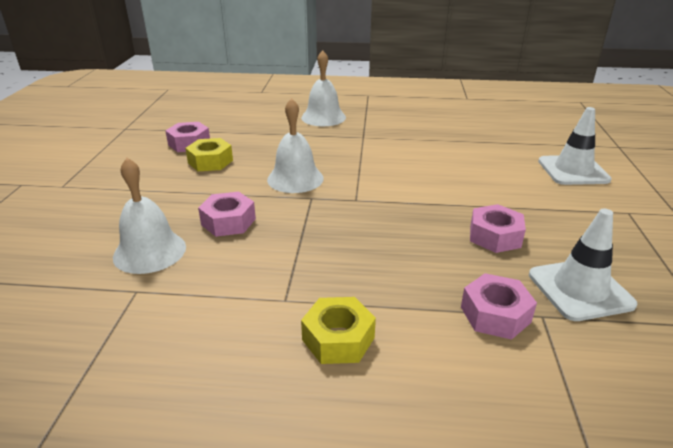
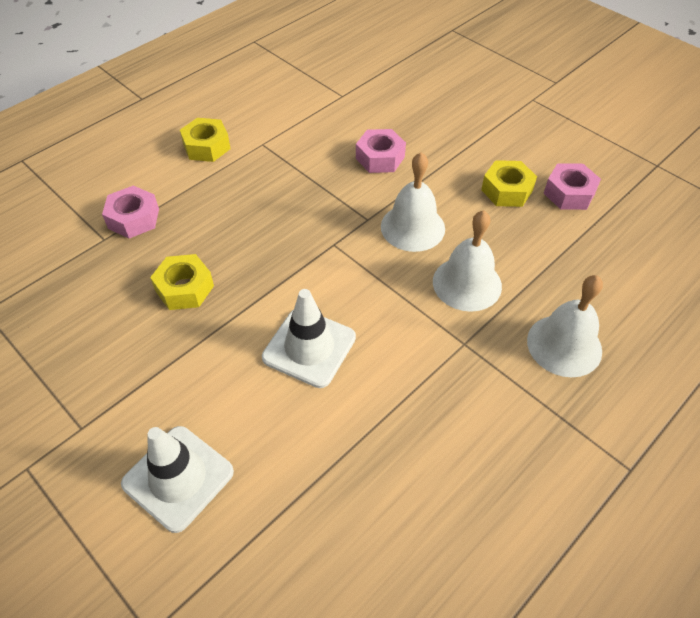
camera: 130 degrees right, 20 degrees up
white bell [113,158,186,274] -> white bell moved to [433,210,502,312]
pink nut [470,204,526,253] -> yellow nut [150,254,214,310]
white traffic cone [529,209,638,321] -> white traffic cone moved to [262,289,356,388]

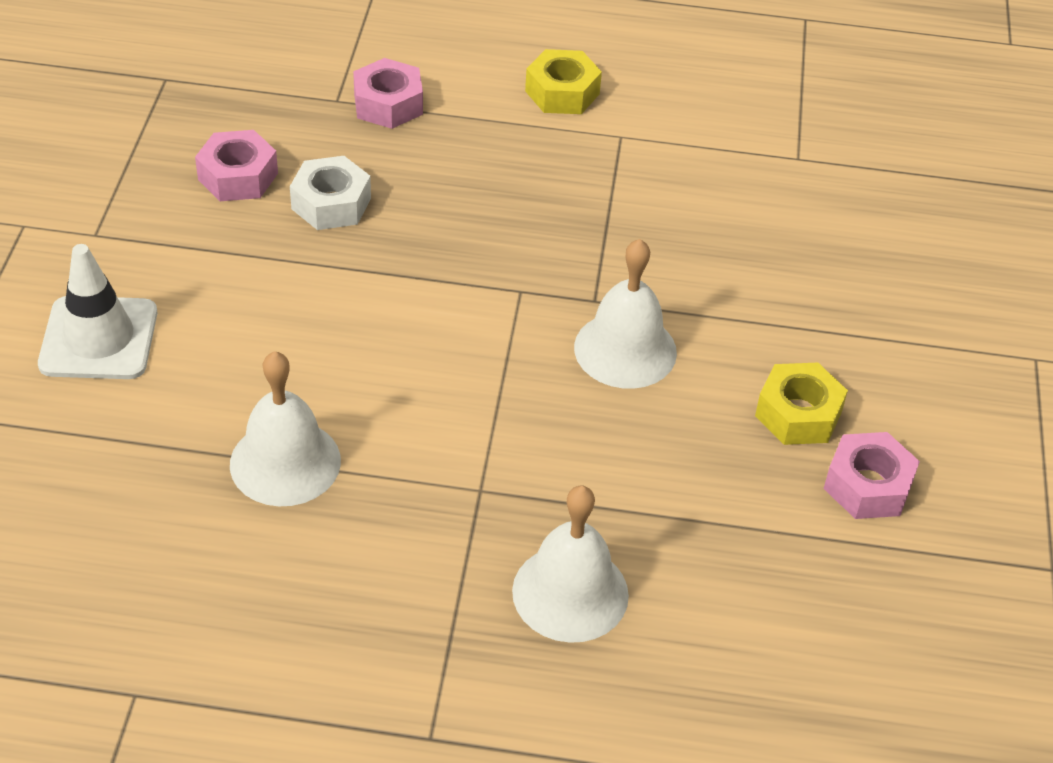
camera: 50 degrees right, 5 degrees down
yellow nut [150,254,214,310] -> white nut [290,156,371,230]
white traffic cone [262,289,356,388] -> none
pink nut [356,129,406,173] -> pink nut moved to [195,130,278,201]
white bell [433,210,502,312] -> white bell moved to [230,351,341,506]

